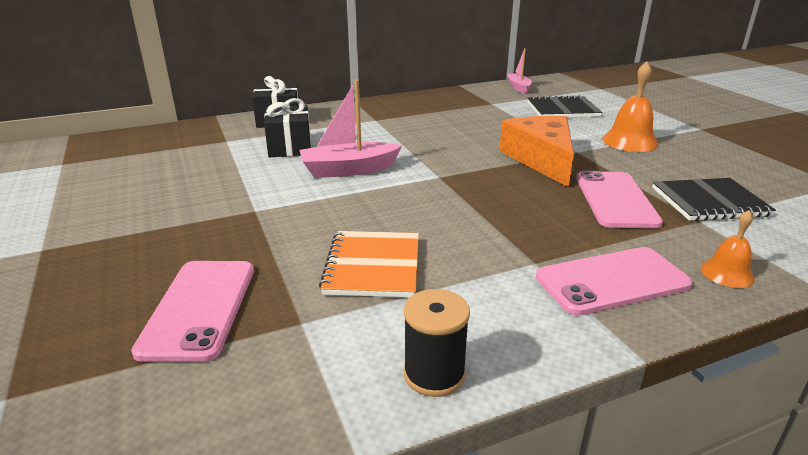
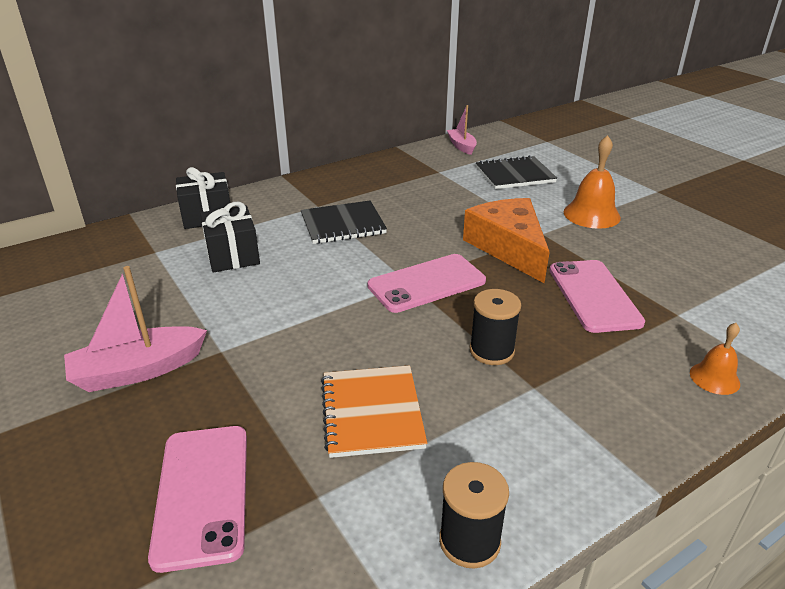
camera: 10 degrees left, 5 degrees up
pink boat [300,80,402,178] -> pink boat moved to [64,266,207,392]
pink phone [536,247,693,316] -> pink phone moved to [368,254,486,313]
black notebook [652,178,776,221] -> black notebook moved to [301,201,387,244]
none -> black spool [470,289,521,365]

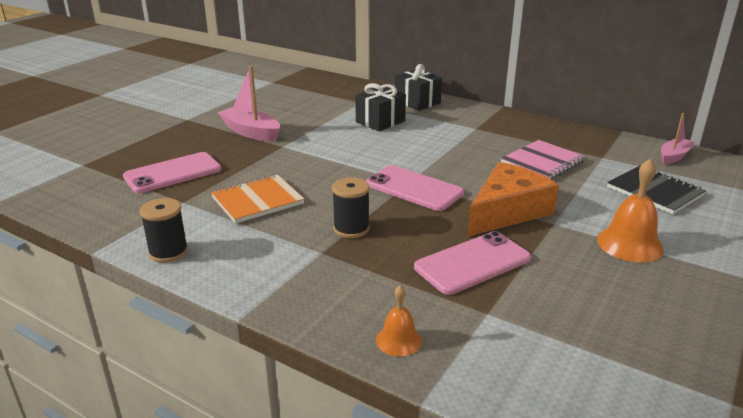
camera: 65 degrees right, 5 degrees down
black notebook [301,201,387,244] -> none
none -> pink notebook [501,140,585,180]

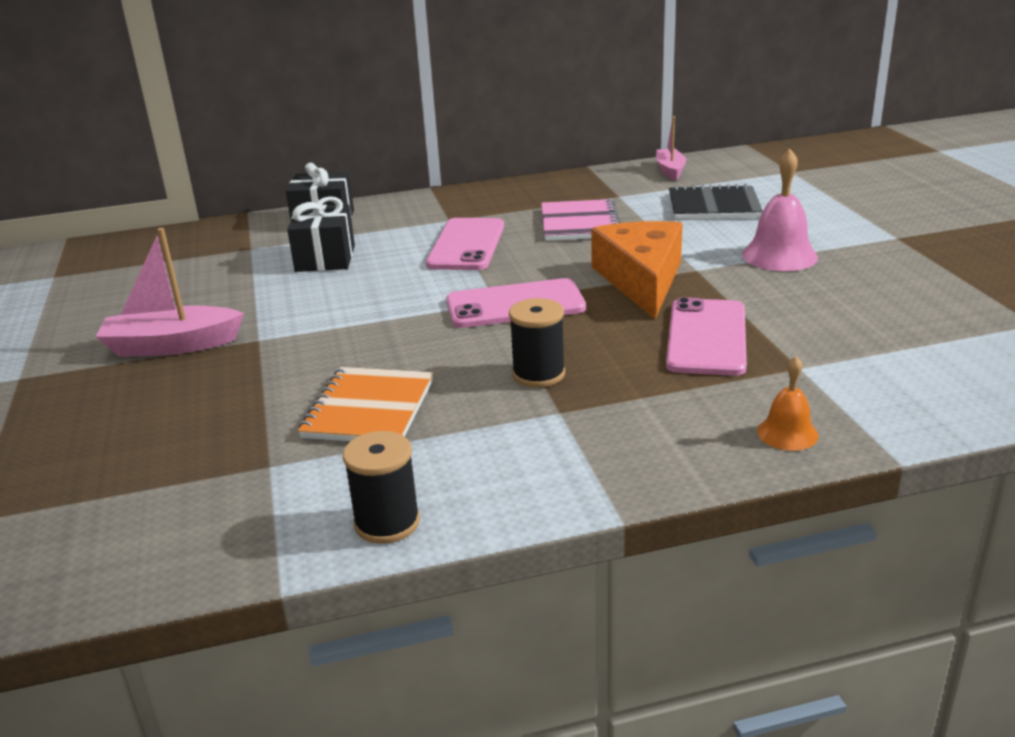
camera: 45 degrees left, 0 degrees up
pink phone [123,152,222,193] -> pink phone moved to [426,218,504,270]
orange bell [597,159,664,263] -> pink bell [742,149,818,271]

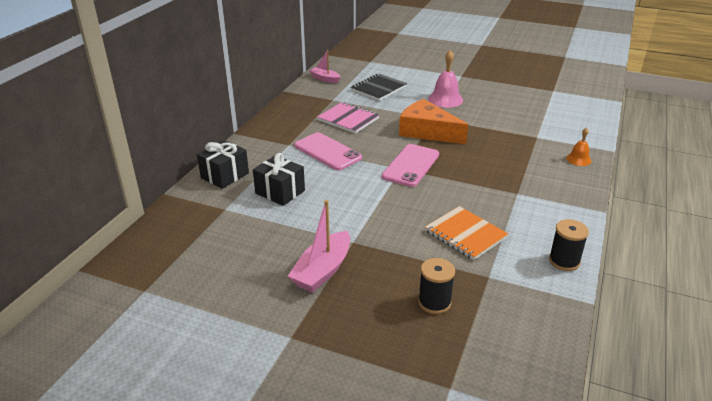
camera: 55 degrees left, 5 degrees up
black spool [509,298,565,387] -> black spool moved to [418,258,455,314]
pink phone [666,297,747,376] -> none

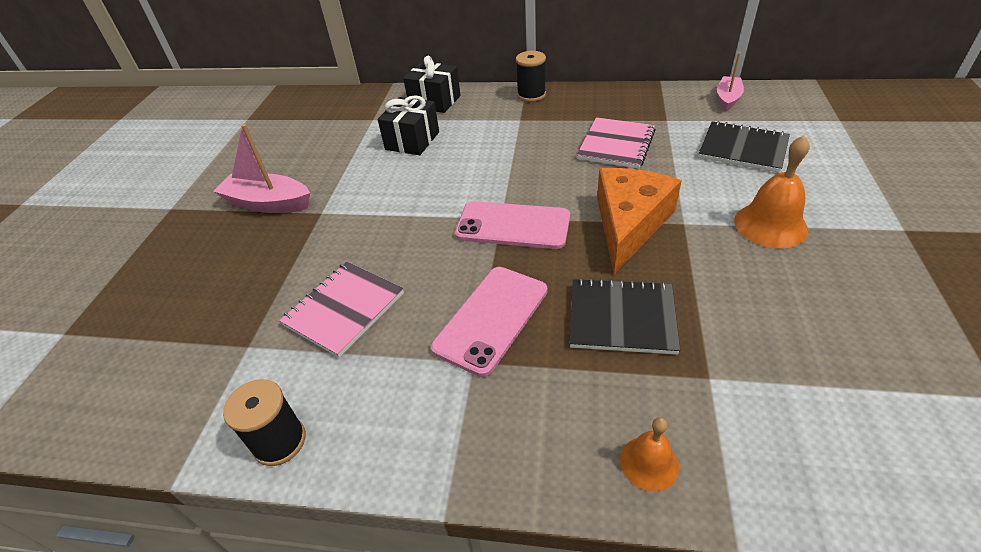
camera: 80 degrees right, 10 degrees up
pink phone [294,132,362,171] -> pink phone moved to [431,267,548,377]
black spool [418,258,455,314] -> black spool moved to [516,51,546,102]
orange notebook [425,206,508,260] -> pink notebook [279,262,404,358]
pink bell [428,50,463,108] -> orange bell [734,135,810,248]
none -> black notebook [569,278,680,355]

